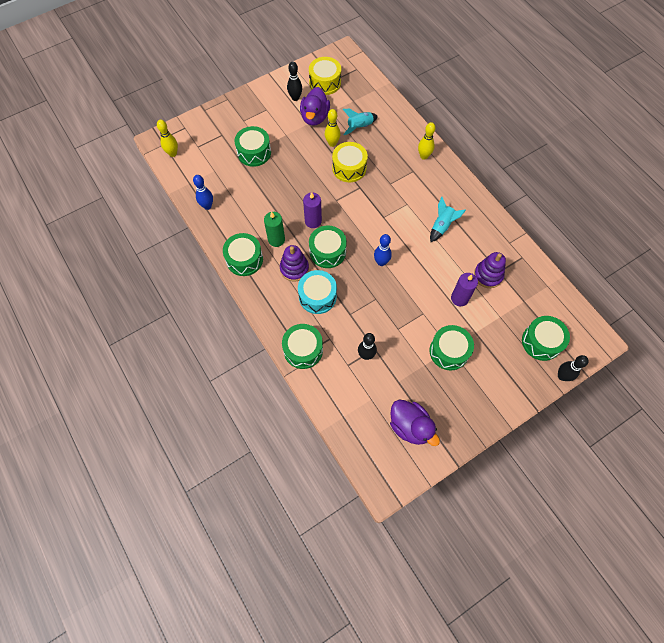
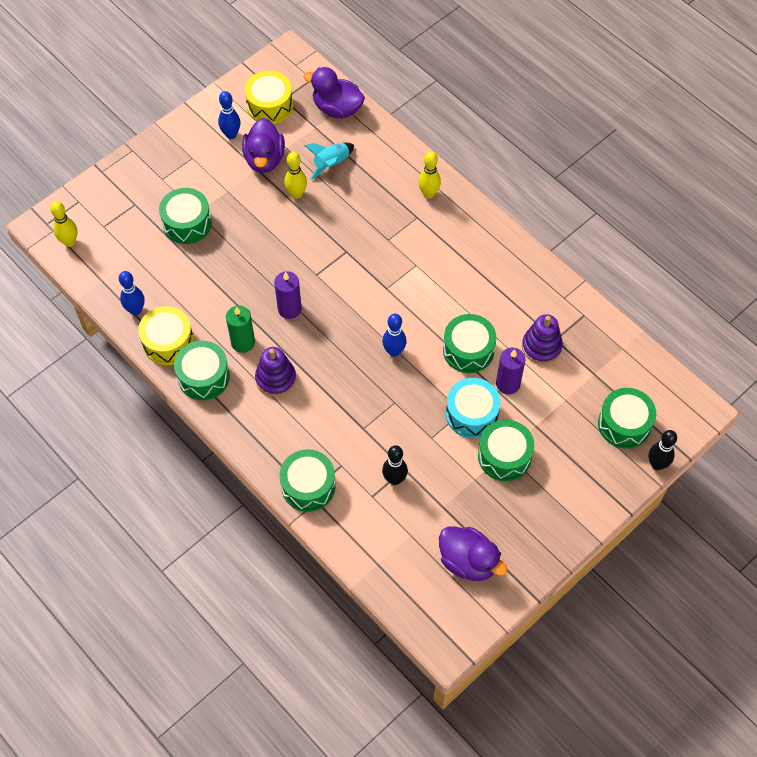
camera: 10 degrees left, 5 degrees down
black bowling pin [287,62,302,101] -> blue bowling pin [218,91,240,139]
turquoise drum [298,270,337,314] -> turquoise drum moved to [446,378,501,438]
green drum [309,225,347,268] -> green drum moved to [443,314,497,373]
yellow drum [332,142,368,182] -> yellow drum moved to [138,306,194,365]
turquoise rocket [430,197,466,242] -> none
none -> purple duck [303,67,365,118]

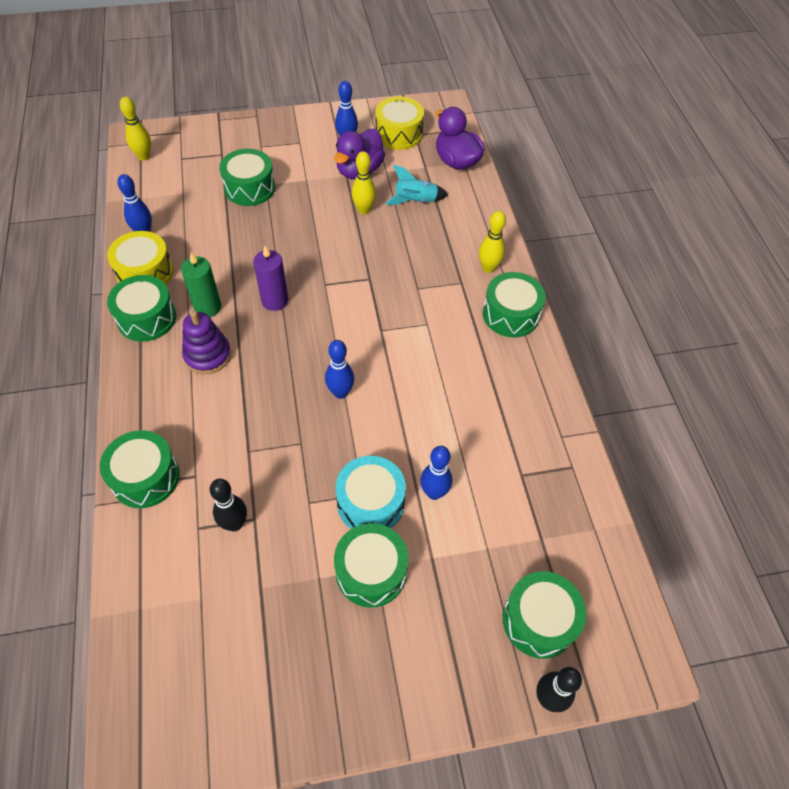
camera: 30 degrees right, 5 degrees down
purple duck [439,527,508,581] -> none
green drum [443,314,497,373] -> green drum moved to [483,272,546,337]
purple candle [496,348,526,394] -> blue bowling pin [420,446,452,500]
purple stacking toy [522,314,563,364] -> none

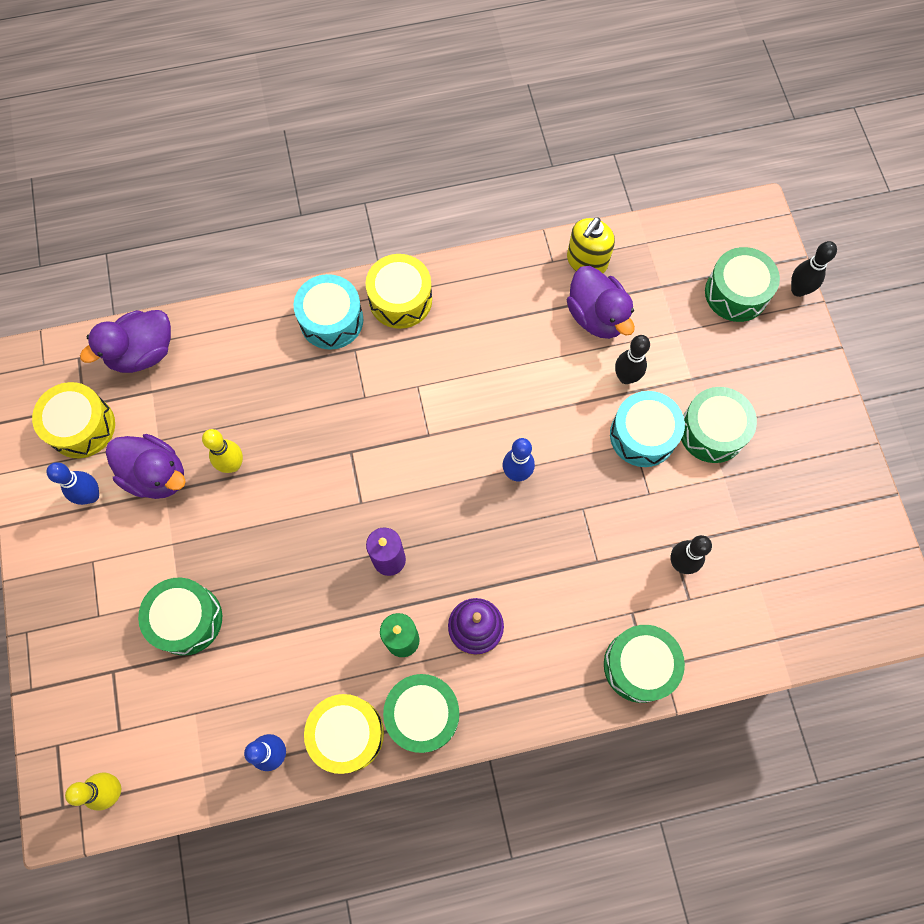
camera: 90 degrees left, 15 degrees up
turquoise rocket [385,164,448,205] -> none
blue bowling pin [420,446,452,500] -> black bowling pin [615,335,650,384]
yellow bowling pin [479,211,506,273] -> turquoise drum [294,274,363,350]
green drum [483,272,546,337] -> yellow drum [366,254,432,329]
none -> yellow soap dispenser [567,217,615,273]
none -> purple duck [567,266,635,339]

